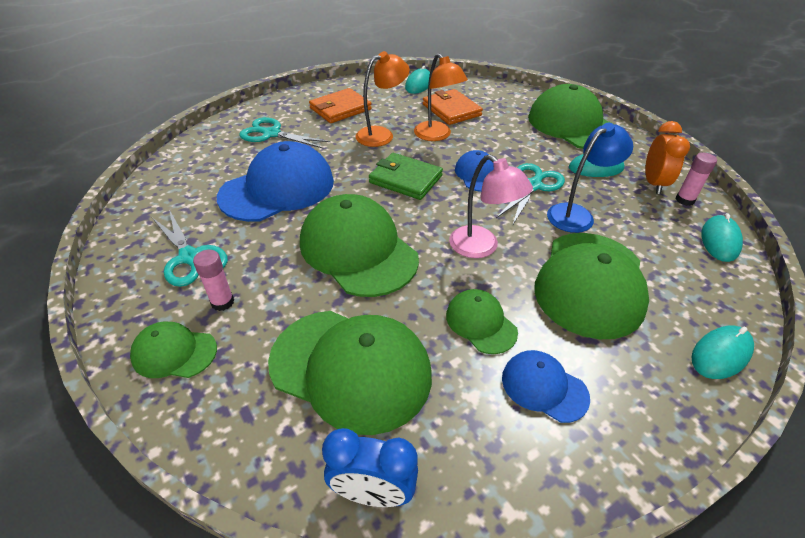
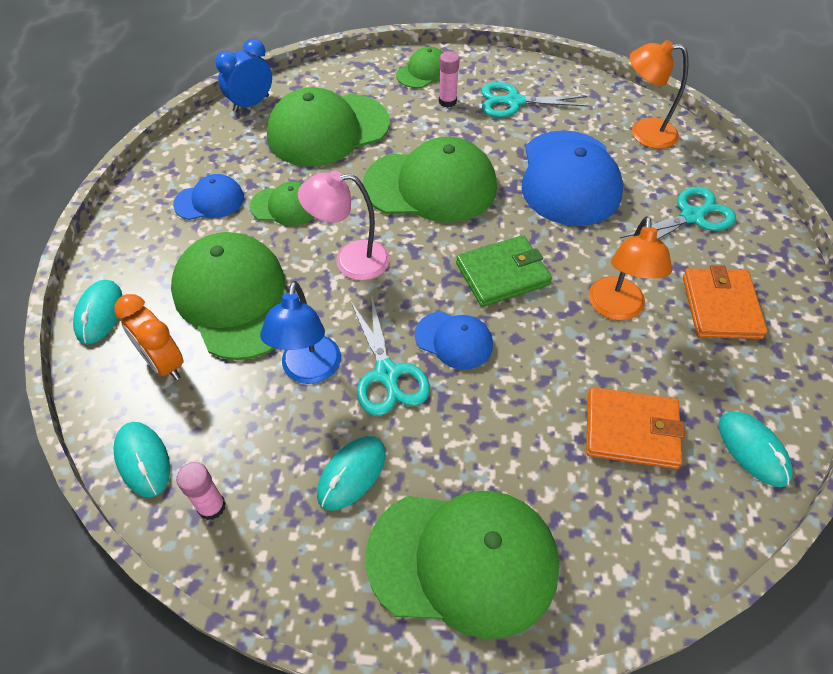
camera: 130 degrees right, 10 degrees up
orange lamp [414,53,468,141] -> orange lamp moved to [629,40,689,149]
orange clock [645,121,690,194] -> orange clock moved to [114,294,184,380]

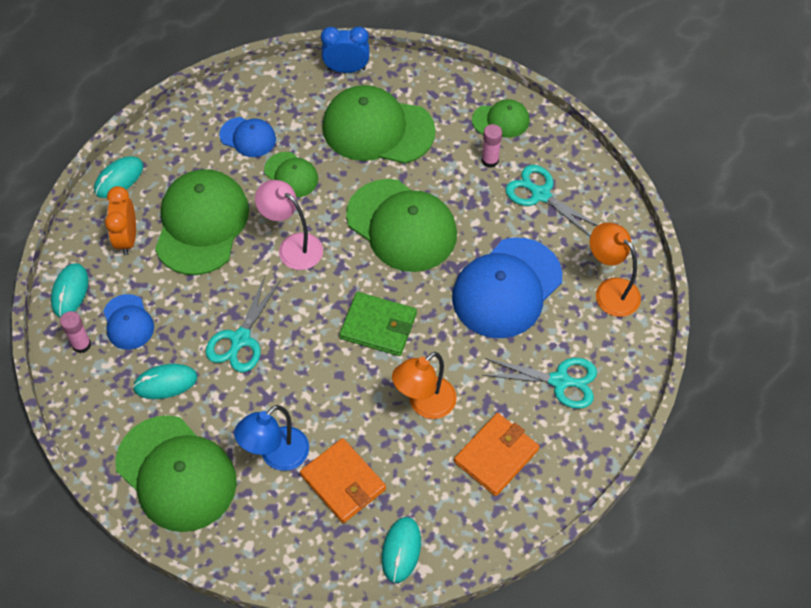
camera: 40 degrees right, 5 degrees up
blue lamp [260,281,341,384] -> blue lamp moved to [234,405,309,471]
blue cap [415,311,493,370] -> blue cap moved to [103,294,154,350]

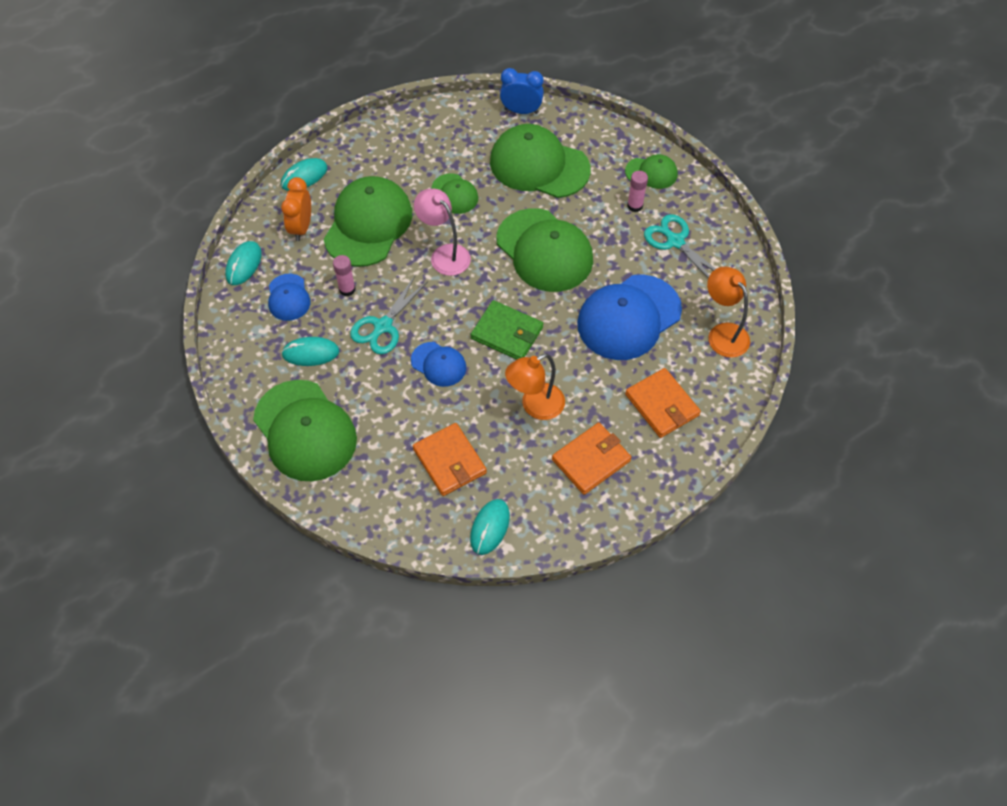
camera: 10 degrees right, 0 degrees up
pink glue stick [60,311,91,353] -> pink glue stick moved to [333,255,356,296]
blue cap [219,117,276,157] -> blue cap moved to [411,342,466,387]
blue lamp [234,405,309,471] -> none
turquoise scissors [483,358,597,409] -> orange wallet [625,368,701,438]

